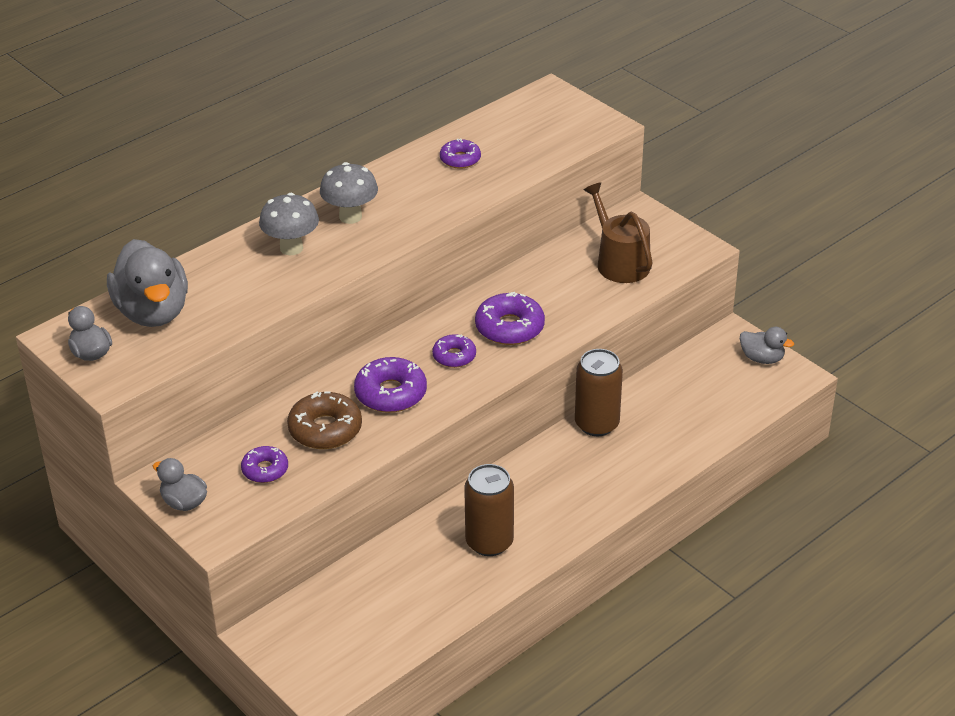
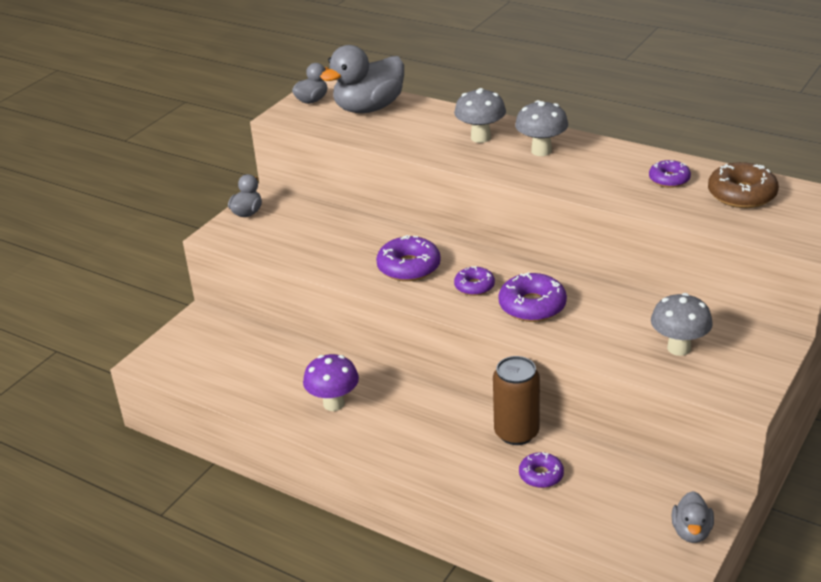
camera: 75 degrees right, 5 degrees down
purple donut [241,446,288,483] -> purple donut moved to [519,452,564,488]
brown donut [287,391,362,449] -> brown donut moved to [708,162,779,208]
brown can [464,464,514,556] -> purple mushroom [303,354,359,411]
brown watering can [584,182,653,283] -> grey mushroom [651,293,713,356]

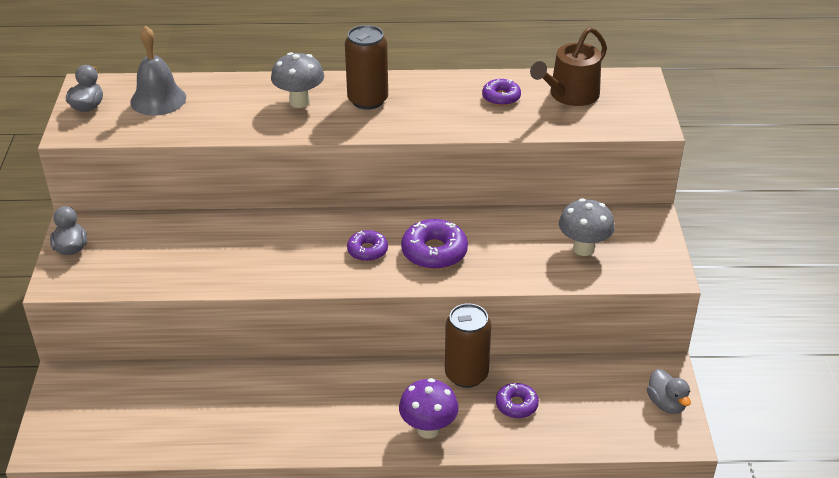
camera: 35 degrees left, 5 degrees up
purple mushroom [303,354,359,411] -> purple mushroom moved to [399,378,459,439]
grey duck [320,45,404,113] -> grey bell [130,26,186,116]
purple donut [376,235,441,281] -> none
grey mushroom [515,100,568,156] -> brown can [345,25,388,109]
brown donut [708,162,779,208] -> brown watering can [530,27,607,106]

